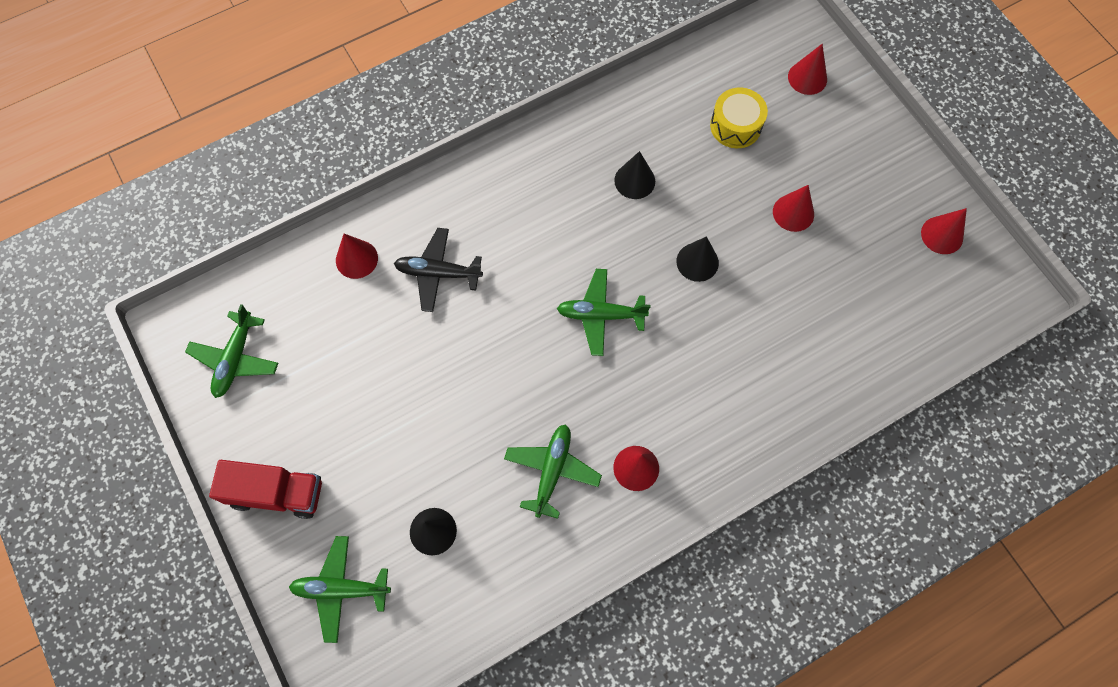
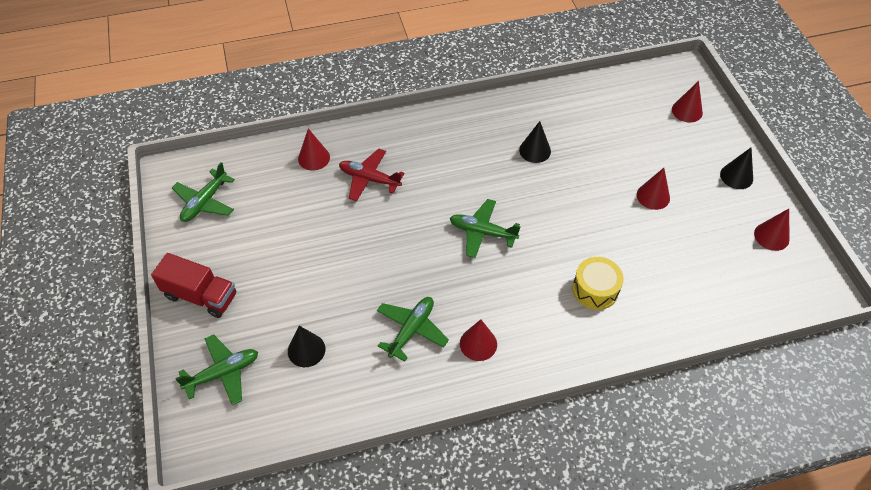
camera: 15 degrees right, 15 degrees down
green plane [289,536,391,643] -> green plane turned 135 degrees clockwise [175,334,258,405]
black plane [394,228,483,312] -> red plane [339,149,404,201]
black cone [676,236,719,282] -> black cone moved to [720,148,753,189]
yellow drum [710,87,768,148] -> yellow drum moved to [573,257,624,310]

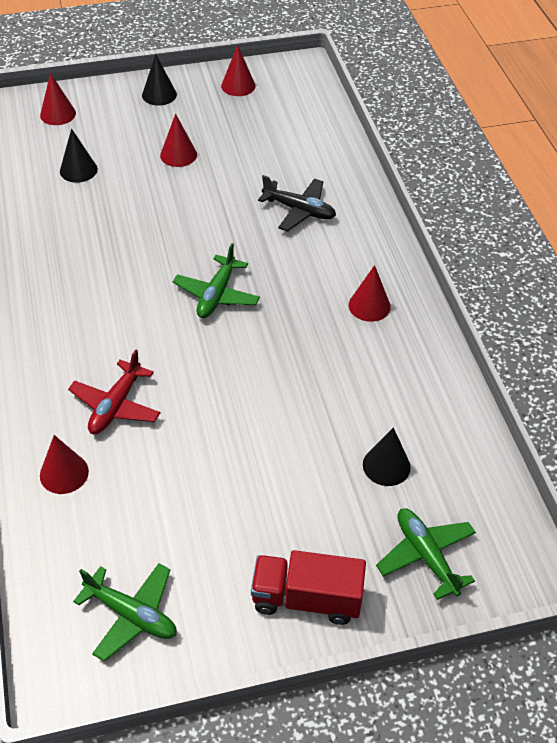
camera: 90 degrees left, 5 degrees down
red truck [151,253,236,318] -> red truck turned 105 degrees counterclockwise [251,550,366,625]
green plane [377,297,449,362] -> none
black cone [519,121,551,163] -> black cone moved to [60,129,98,183]
yellow drum [573,257,624,310] -> black plane [258,175,336,232]

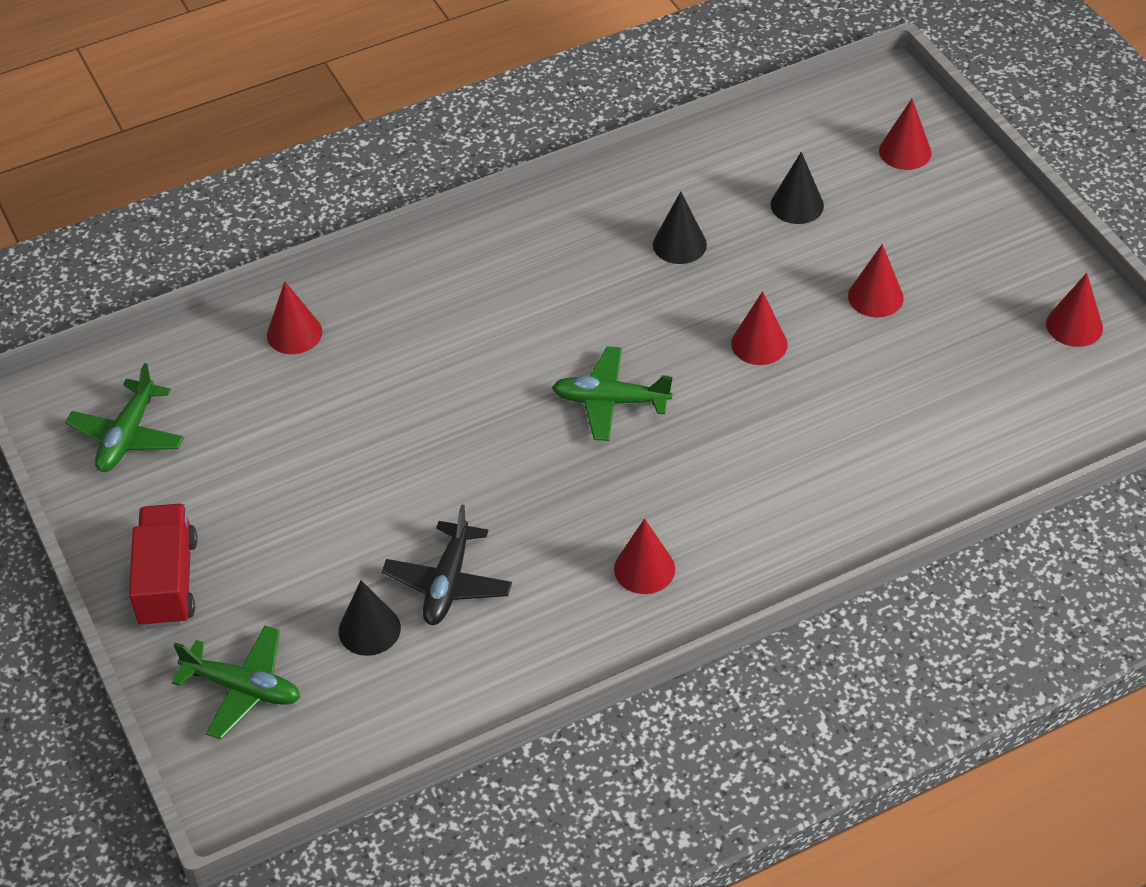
camera: 80 degrees right, 0 degrees up
red plane [68,349,161,434] -> none
black cone [142,54,177,106] -> black cone moved to [653,191,707,264]
black plane [258,175,336,232] -> black plane moved to [382,504,512,625]
green plane [376,508,476,600] -> green plane turned 60 degrees clockwise [172,626,300,740]
none -> red cone [731,291,788,365]

